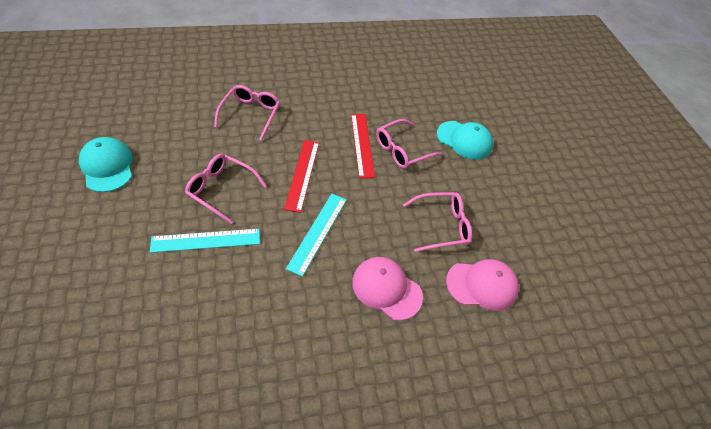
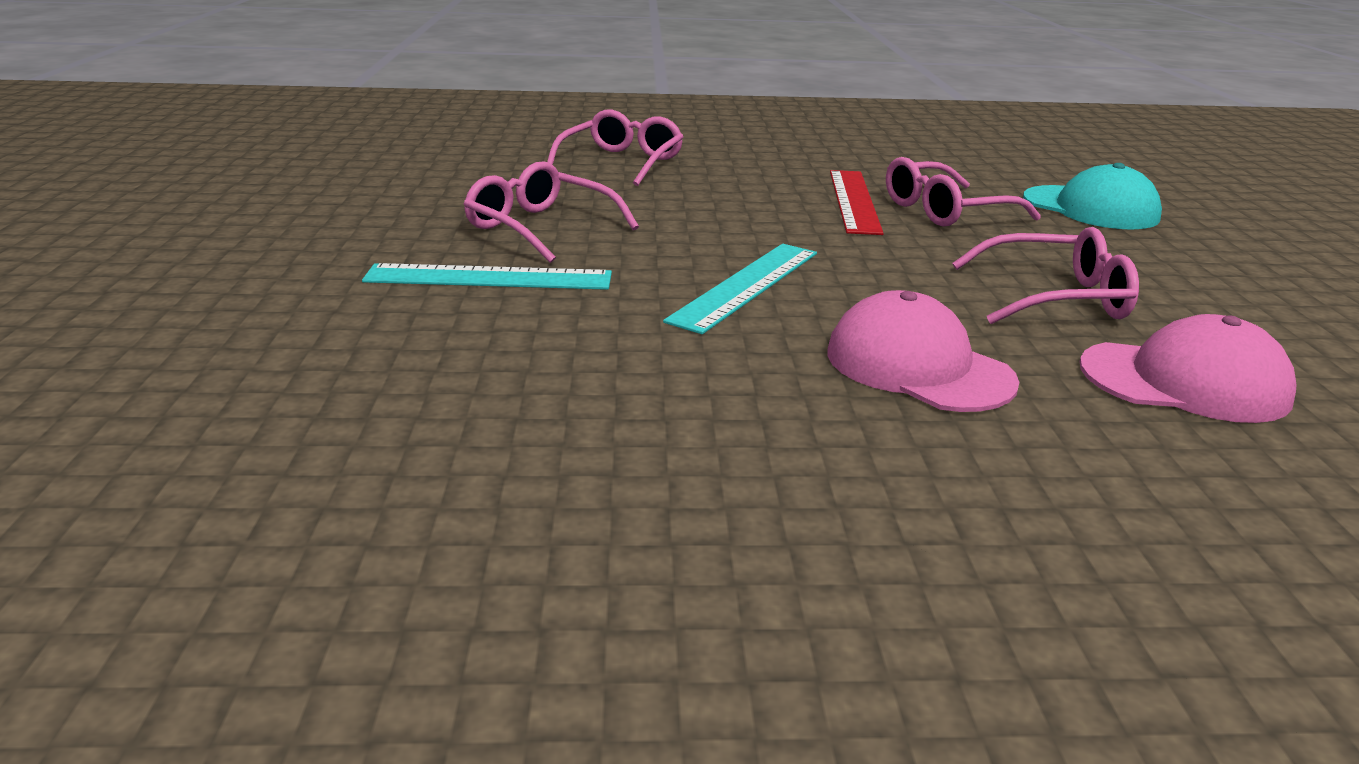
camera: 15 degrees right, 25 degrees down
turquoise cap [79,137,133,192] -> none
red ruler [284,140,319,213] -> none

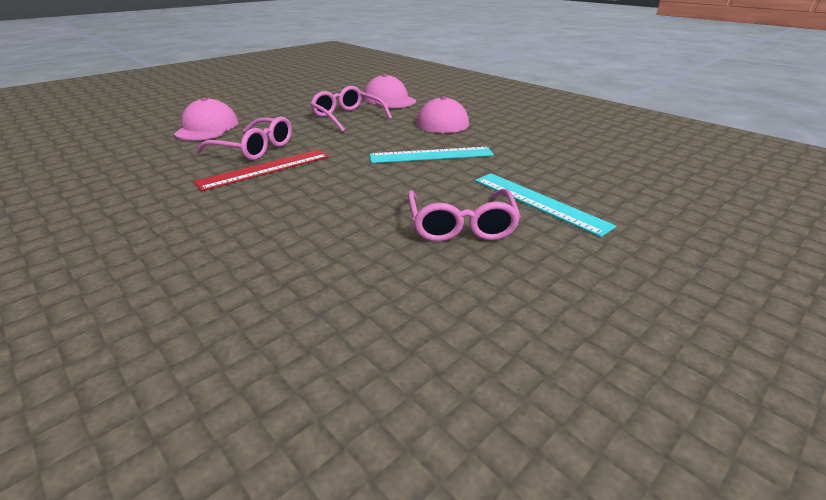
camera: 130 degrees left, 5 degrees up
pink glasses [547,110,684,186] -> none
turquoise cap [1023,163,1162,230] -> pink cap [174,97,239,141]

